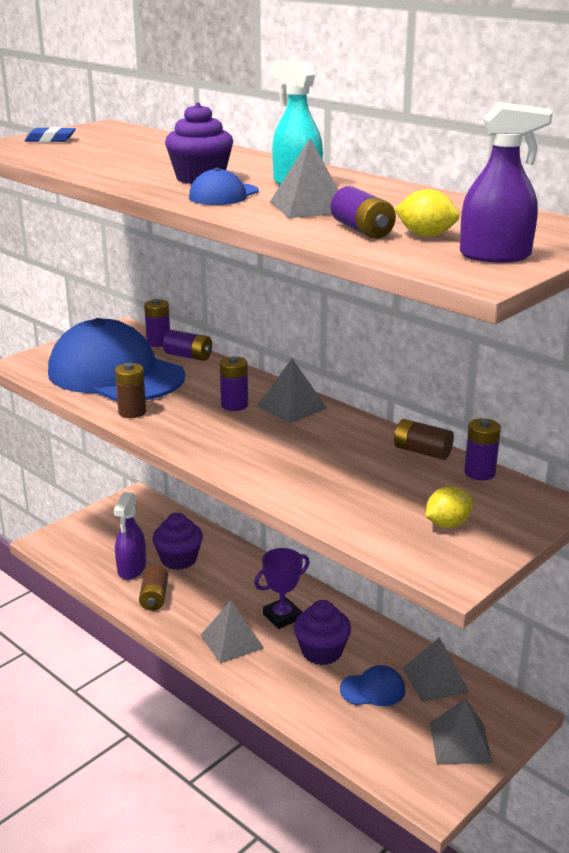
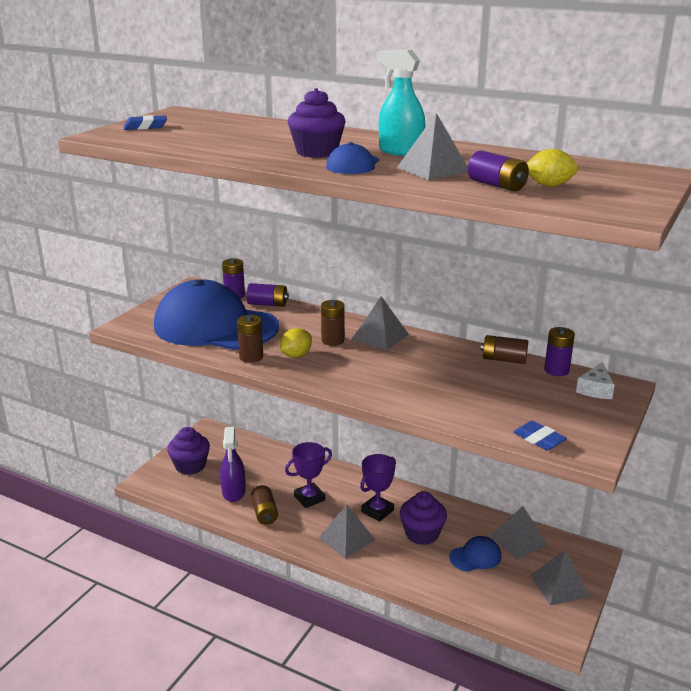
camera: 15 degrees left, 0 degrees up
purple cupcake [152,513,203,570] -> purple cupcake moved to [167,427,210,475]
purple battery [220,356,248,411] -> brown battery [321,300,345,346]
yellow lemon [425,486,473,528] -> yellow lemon moved to [280,328,312,357]
purple spray bottle [460,102,553,262] -> none
none -> purple trophy [285,442,332,508]
none -> blue eraser [513,421,567,450]
none -> white cheese [576,362,615,399]

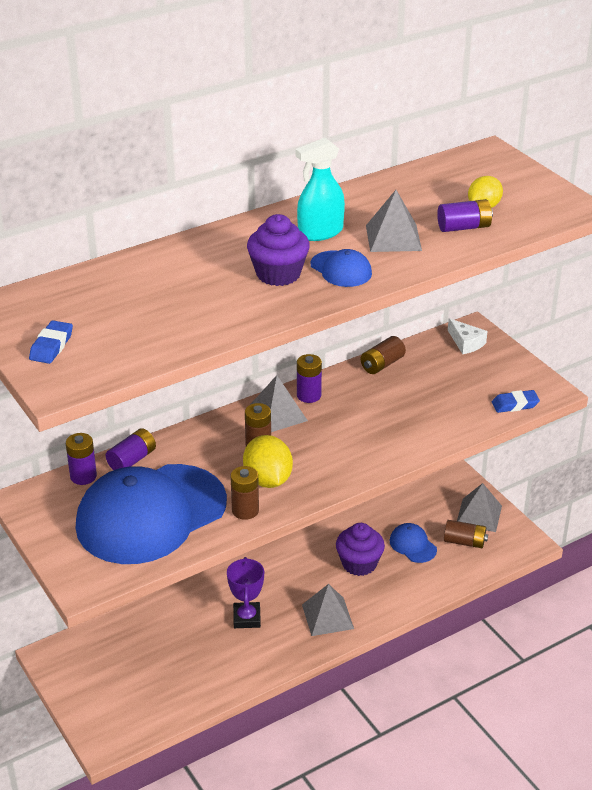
camera: 60 degrees left, 10 degrees up
purple cupcake [167,427,210,475] -> none
purple spray bottle [220,427,246,502] -> none
brown battery [251,485,278,525] -> brown battery moved to [444,520,488,548]
yellow lemon [280,328,312,357] -> yellow lemon [243,435,293,488], size x1.52
purple trophy [360,454,396,522] -> none
blue cap [449,536,501,572] -> blue cap turned 45 degrees counterclockwise [390,523,437,563]
grey pyramid [490,506,548,559] -> none
purple battery [544,327,575,376] -> purple battery moved to [297,354,322,403]

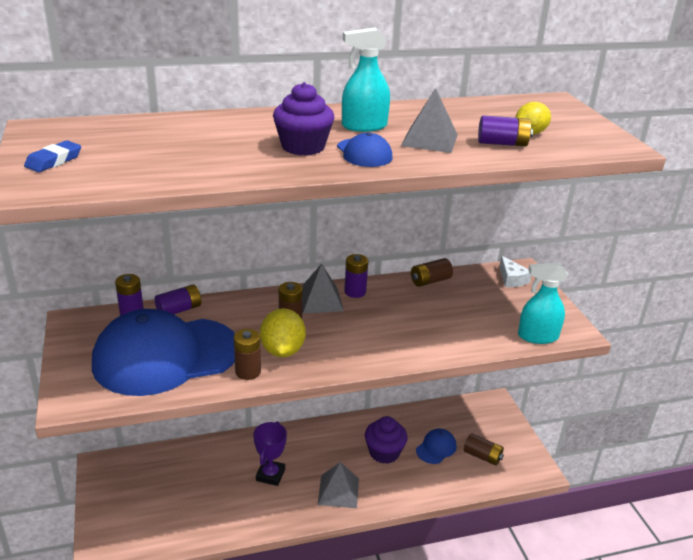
camera: 15 degrees right, 5 degrees down
blue cap [390,523,437,563] -> blue cap turned 60 degrees clockwise [416,429,457,464]
grey pyramid [457,483,502,532] -> none
blue eraser [492,390,540,413] -> turquoise spray bottle [518,262,568,344]

